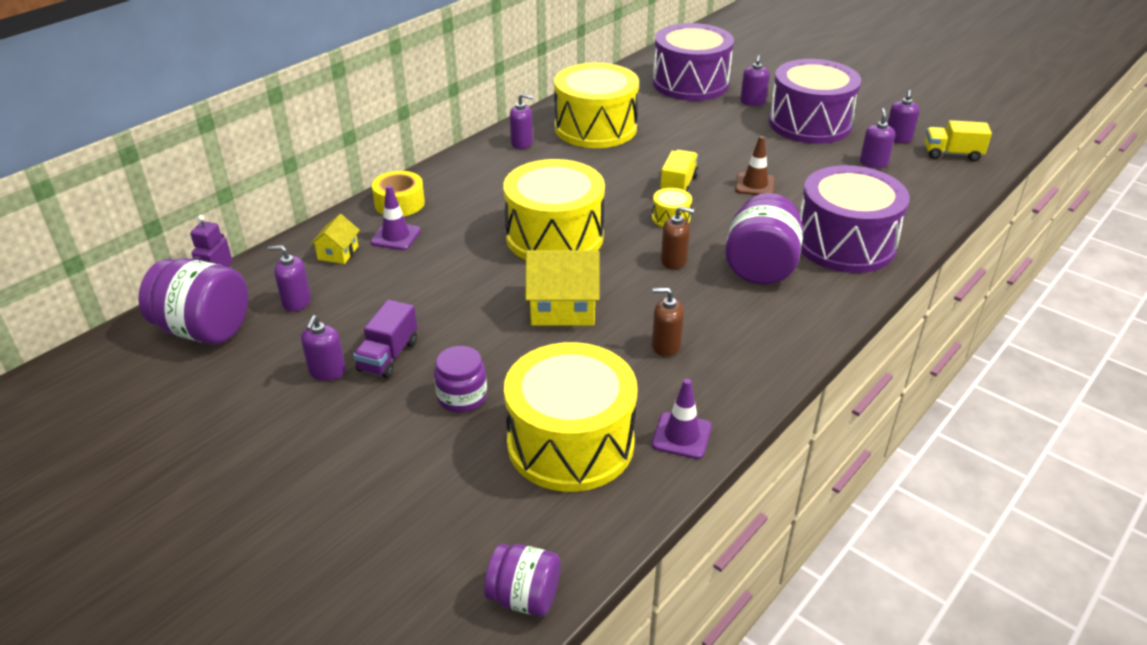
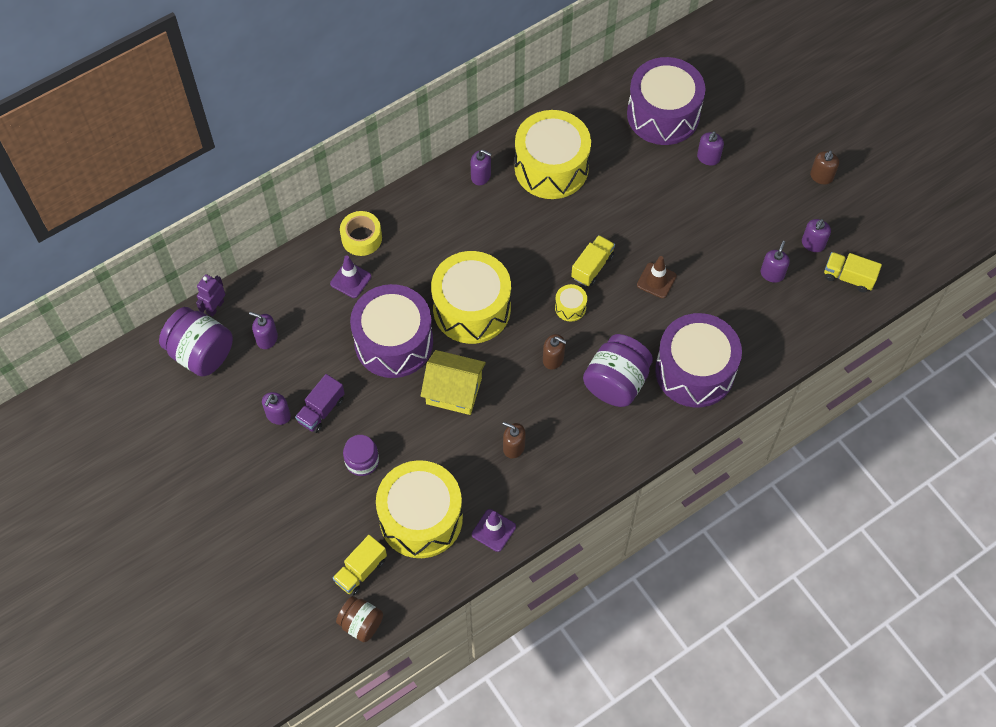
camera: 15 degrees right, 25 degrees up
yellow house [310,214,360,264] -> none
purple jar [484,544,561,617] -> brown jar [336,596,383,642]
purple drum [769,59,861,144] -> purple drum moved to [350,284,433,378]
none -> yellow truck [333,535,387,596]
none -> brown soap dispenser [810,150,839,184]

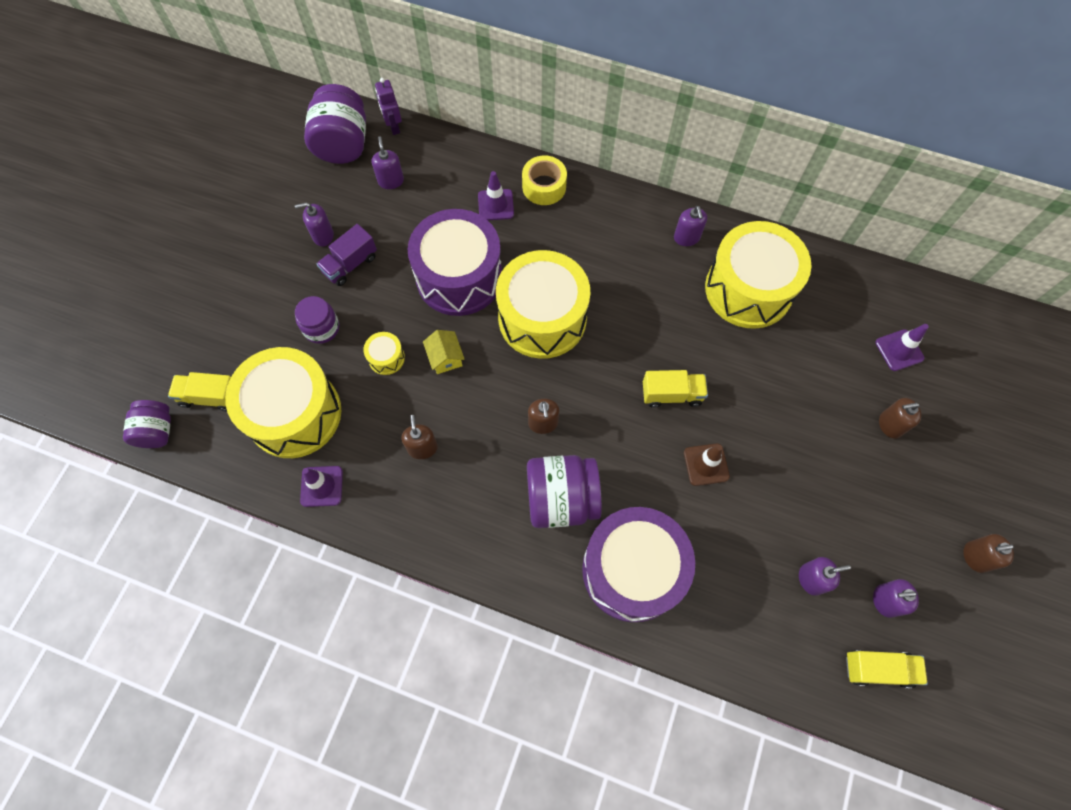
camera: 55 degrees right, 5 degrees up
purple robot [196,274,225,316] -> purple robot turned 105 degrees counterclockwise [375,78,402,135]
purple truck [295,374,345,433] -> purple truck turned 45 degrees counterclockwise [316,224,377,286]
brown jar [336,596,383,642] -> purple jar [123,400,171,448]
yellow house [421,350,486,415] -> yellow house [423,330,465,374], size x0.55
yellow drum [555,284,587,322] -> yellow drum moved to [363,332,405,375]
purple drum [627,57,706,145] -> purple traffic cone [875,324,928,371]
purple soap dispenser [697,131,724,166] -> brown soap dispenser [879,398,921,438]
yellow truck [824,252,882,293] -> yellow truck turned 105 degrees clockwise [846,650,928,688]

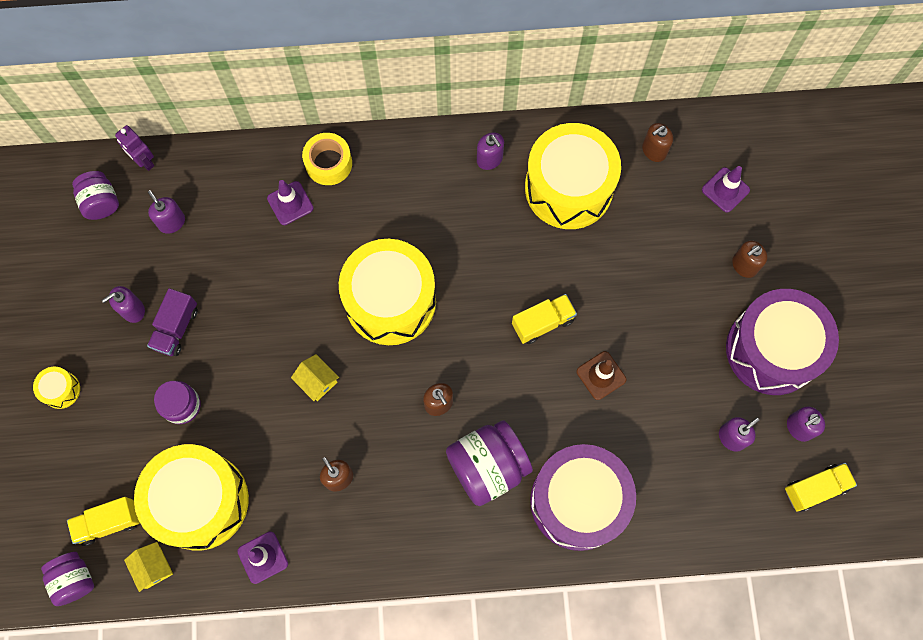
camera: 25 degrees left, 5 degrees up
purple jar [304,84,366,164] -> purple jar [72,171,119,220], size x0.61
yellow drum [363,332,405,375] -> yellow drum moved to [33,367,80,409]
purple drum [408,209,502,316] -> purple drum moved to [726,289,839,395]
brown soap dispenser [963,534,1014,573] -> brown soap dispenser moved to [642,123,673,162]
none -> yellow house [124,542,173,592]

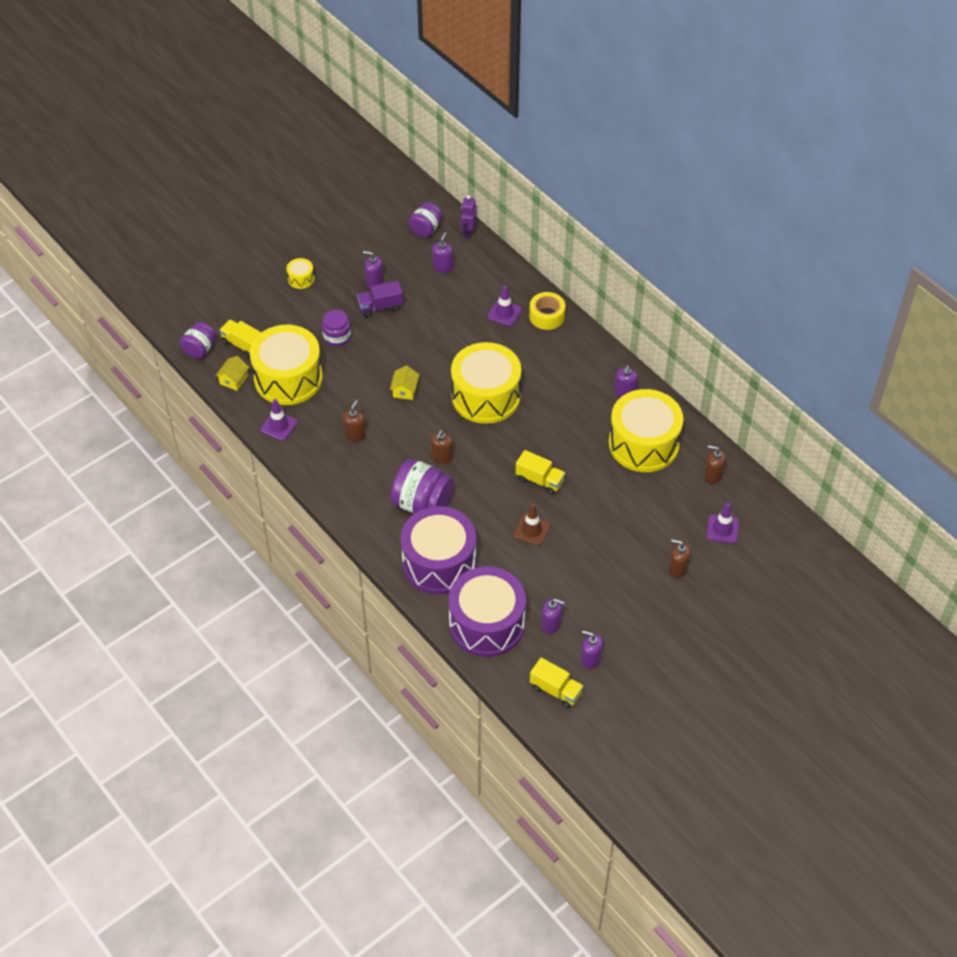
camera: 55 degrees right, 20 degrees down
purple drum [726,289,839,395] -> purple drum moved to [449,566,526,657]

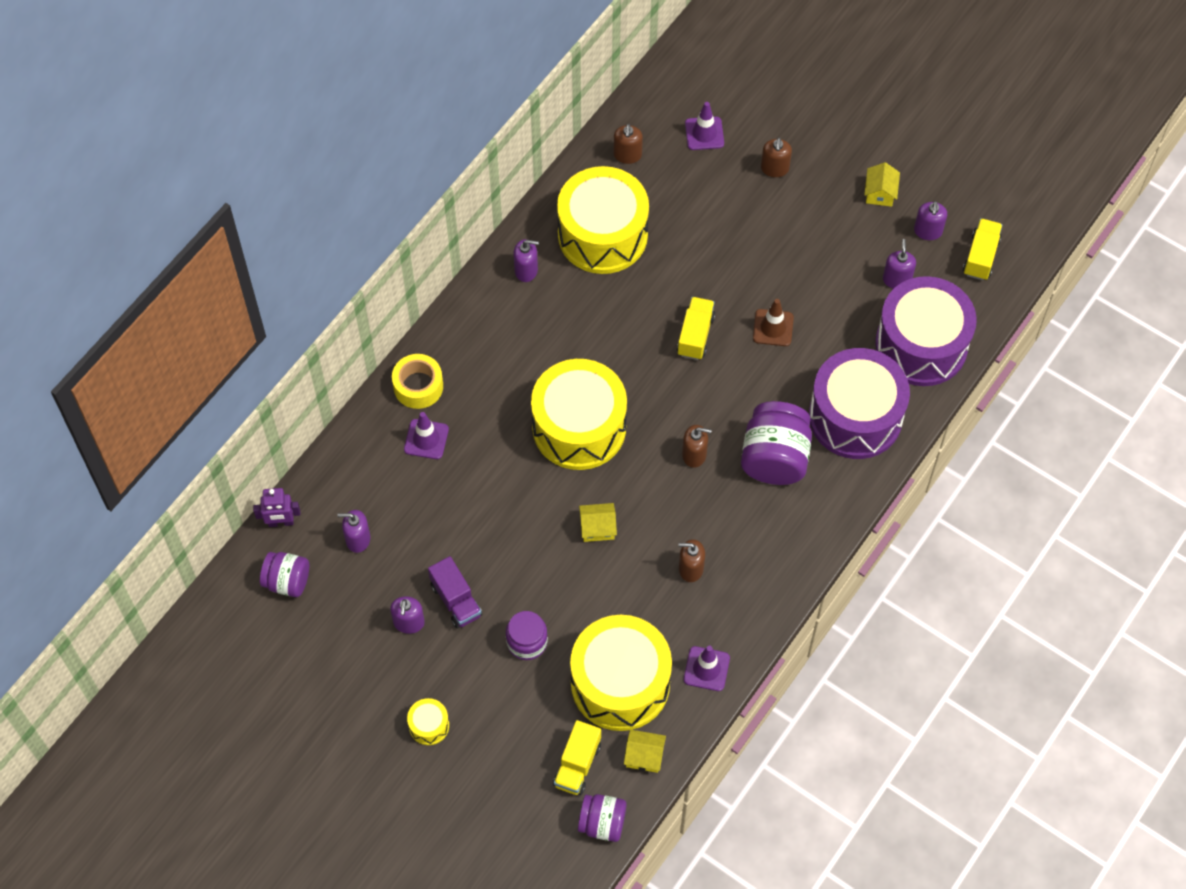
camera: 105 degrees left, 10 degrees up
none -> yellow house [864,162,900,207]

